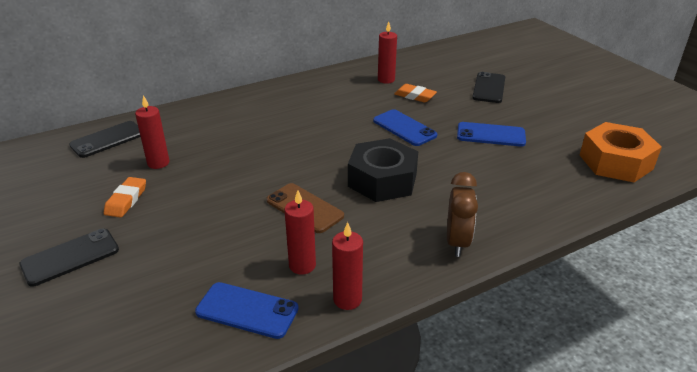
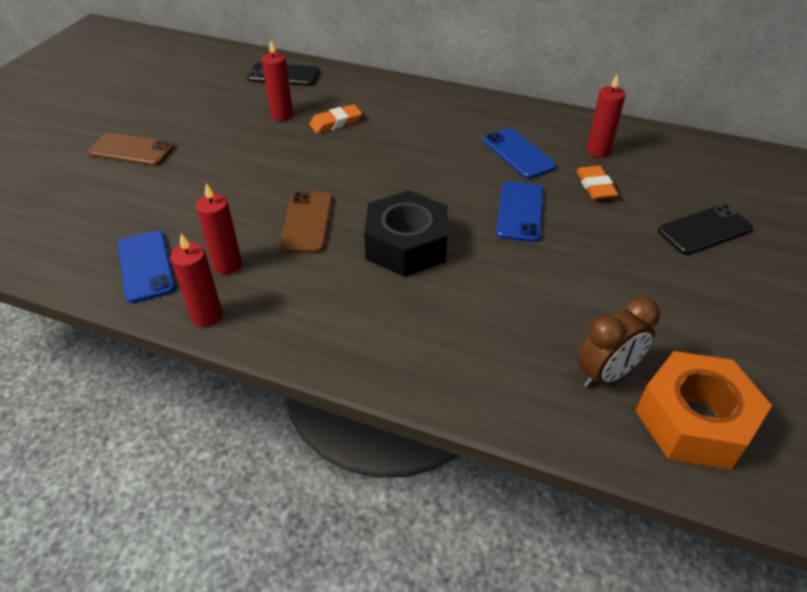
camera: 50 degrees right, 10 degrees up
black phone [19,229,119,287] -> brown phone [88,133,174,166]
orange eraser [104,177,146,218] -> orange eraser moved to [309,104,362,133]
brown clock [447,172,478,257] -> brown clock moved to [578,297,660,388]
blue phone [457,122,526,147] -> blue phone moved to [483,128,557,179]

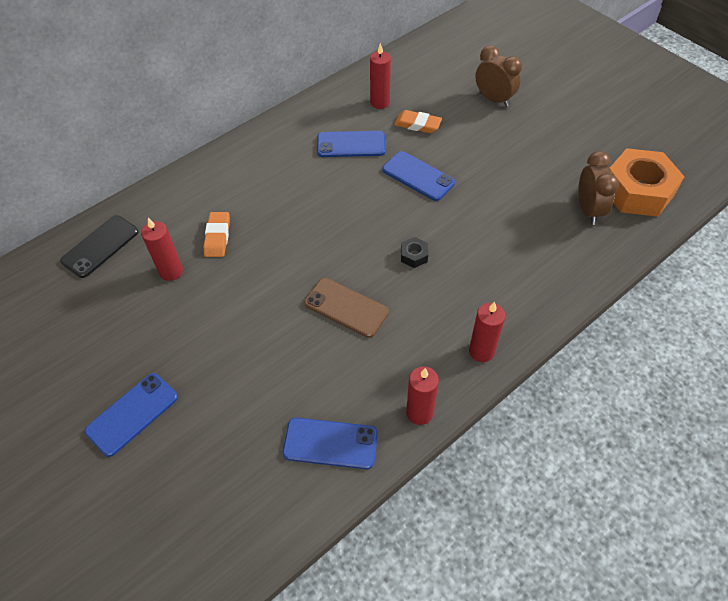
camera: 60 degrees left, 10 degrees up
brown phone [88,133,174,166] -> blue phone [84,373,178,457]
red candle [196,183,242,274] -> red candle moved to [469,302,505,362]
black nut [364,190,447,277] -> black nut [401,237,428,268], size x0.40
black phone [658,204,753,255] -> brown clock [475,45,522,107]

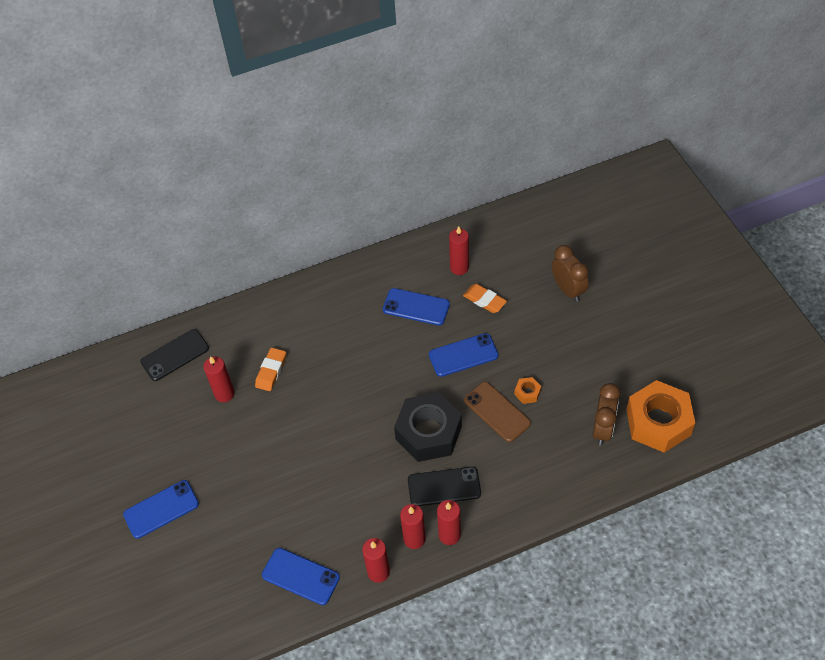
camera: 20 degrees right, 0 degrees up
brown phone [304,278,389,338] -> brown phone moved to [464,382,531,442]
blue phone [382,151,455,201] -> blue phone turned 75 degrees counterclockwise [429,333,499,377]
black nut [401,237,428,268] -> black nut [394,392,462,462], size x2.47
none -> red candle [400,504,426,549]
none -> black phone [408,467,481,506]
none -> orange nut [514,377,541,404]

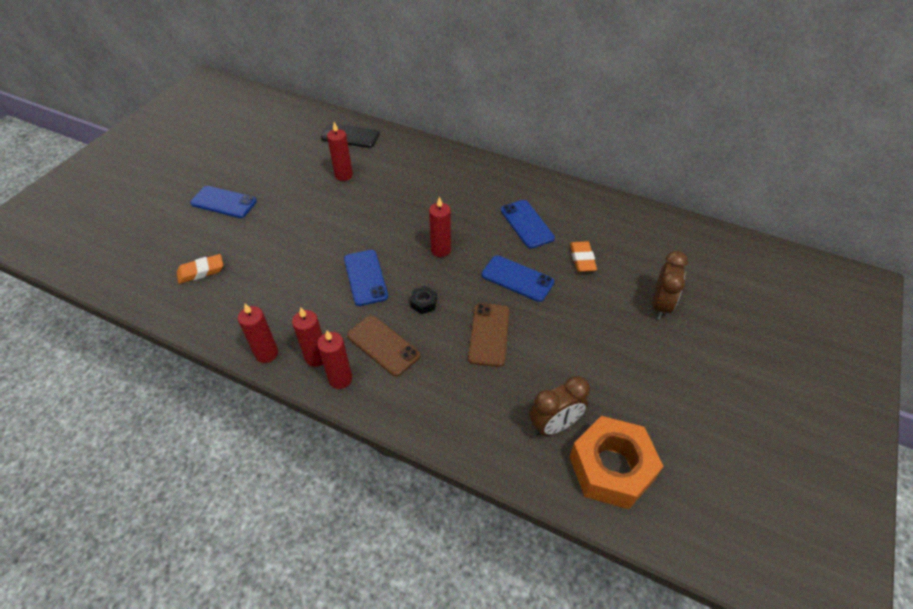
camera: 45 degrees right, 5 degrees down
orange eraser [255,348,286,391] -> orange eraser moved to [177,254,223,284]
blue phone [262,548,340,605] -> blue phone moved to [344,250,388,306]
black nut [394,392,462,462] -> black nut [410,286,437,314], size x0.40
black phone [408,467,481,506] -> brown phone [347,315,420,377]
red candle [449,226,469,275] -> red candle moved to [429,197,451,257]
orange nut [514,377,541,404] -> none

